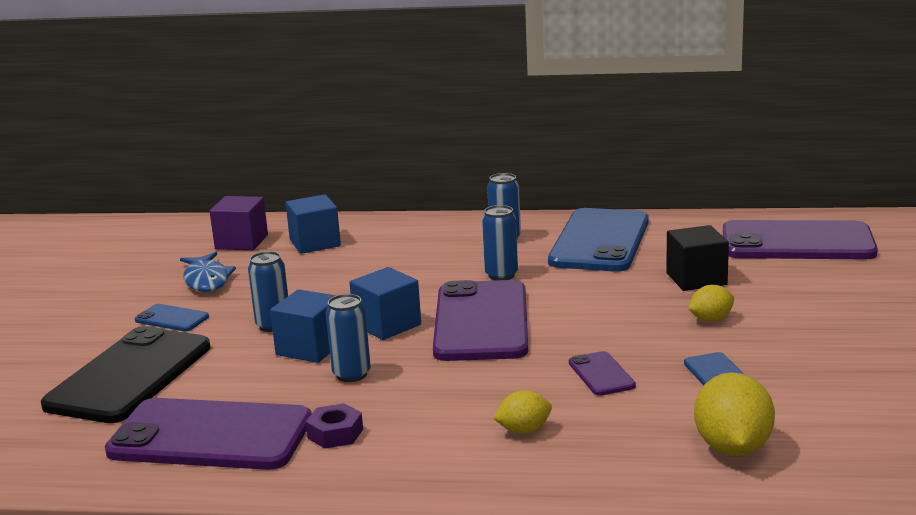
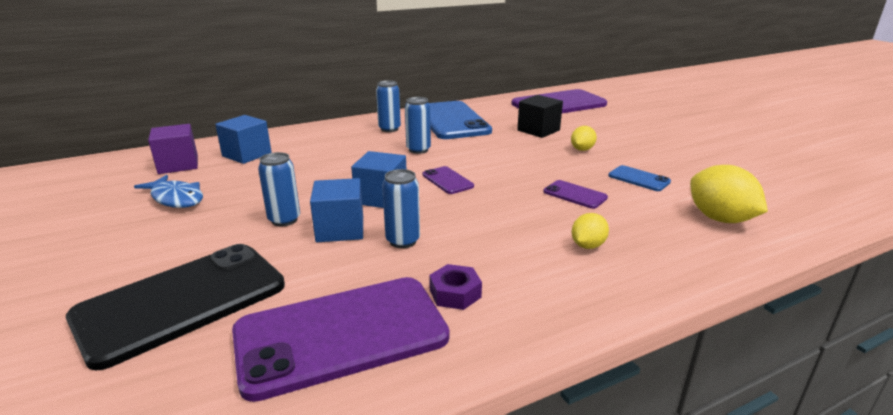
camera: 35 degrees left, 5 degrees up
black phone [41,326,210,423] -> black phone turned 60 degrees clockwise [66,244,285,370]
blue phone [135,304,209,331] -> none
purple phone [433,280,528,361] -> purple phone [422,166,474,194], size x0.44

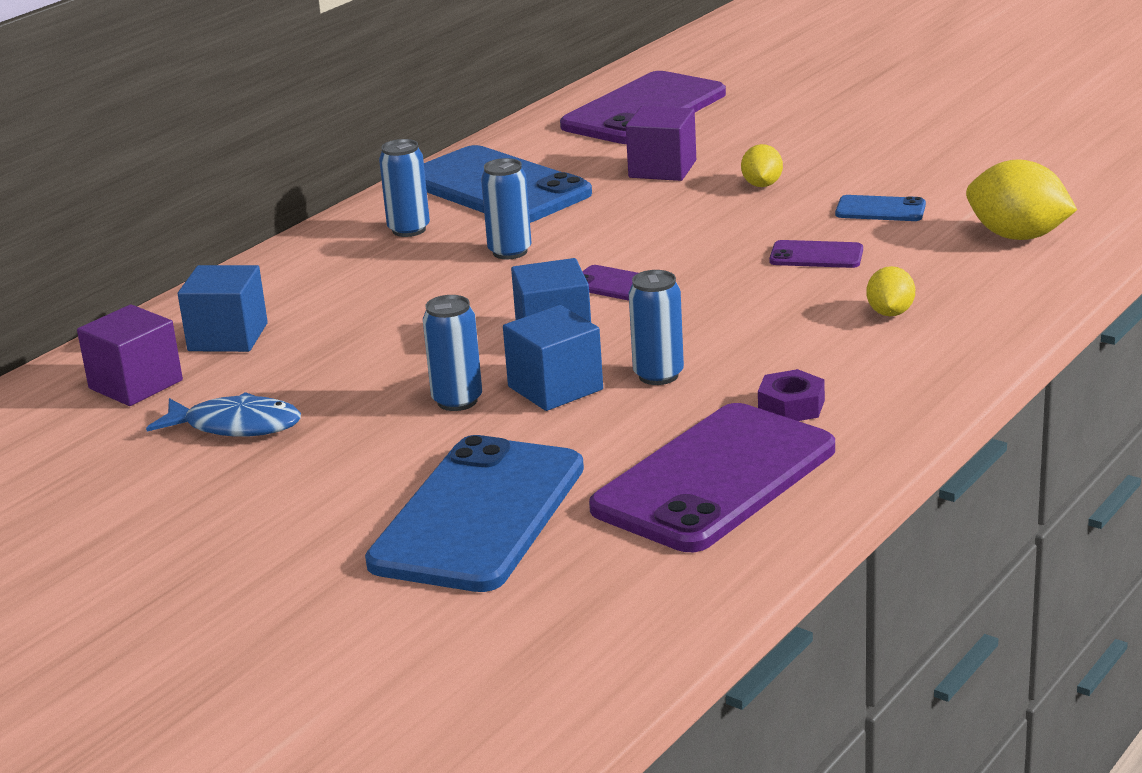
camera: 25 degrees left, 0 degrees up
black phone [66,244,285,370] -> blue phone [365,435,584,592]
black cube [517,95,563,138] -> purple cube [626,106,696,181]

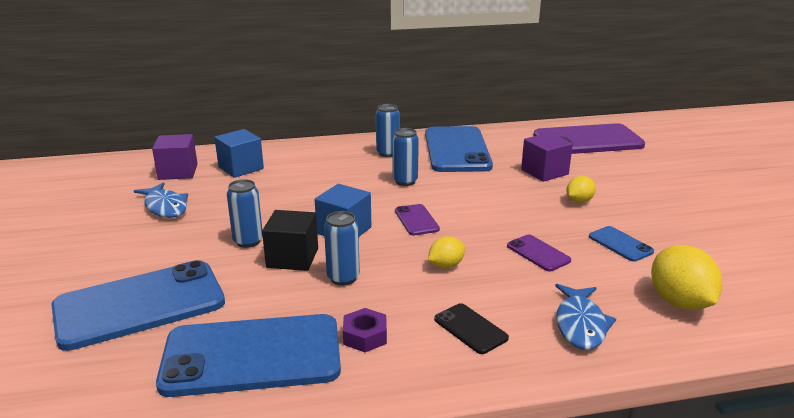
camera: 40 degrees right, 0 degrees up
blue cube [503,305,603,411] -> black cube [262,210,318,271]
purple phone [589,403,835,552] -> blue phone [156,314,341,397]
yellow lemon [866,266,915,316] -> yellow lemon moved to [428,236,465,269]
none -> black phone [434,303,509,354]
none -> blue fish [555,284,616,350]

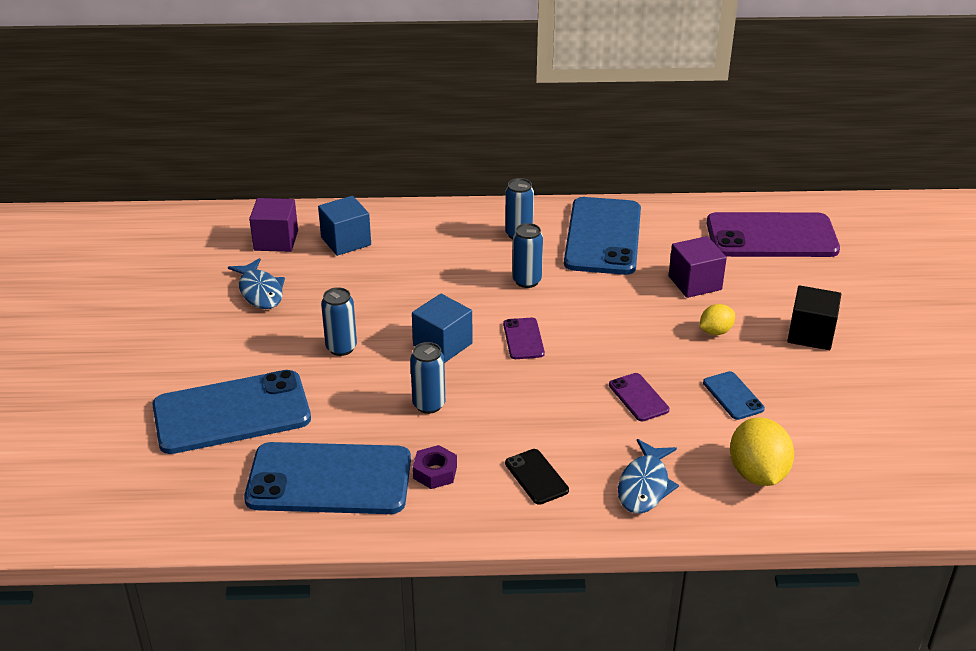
camera: 10 degrees right, 10 degrees up
black cube [262,210,318,271] -> black cube moved to [787,285,841,350]
yellow lemon [428,236,465,269] -> none

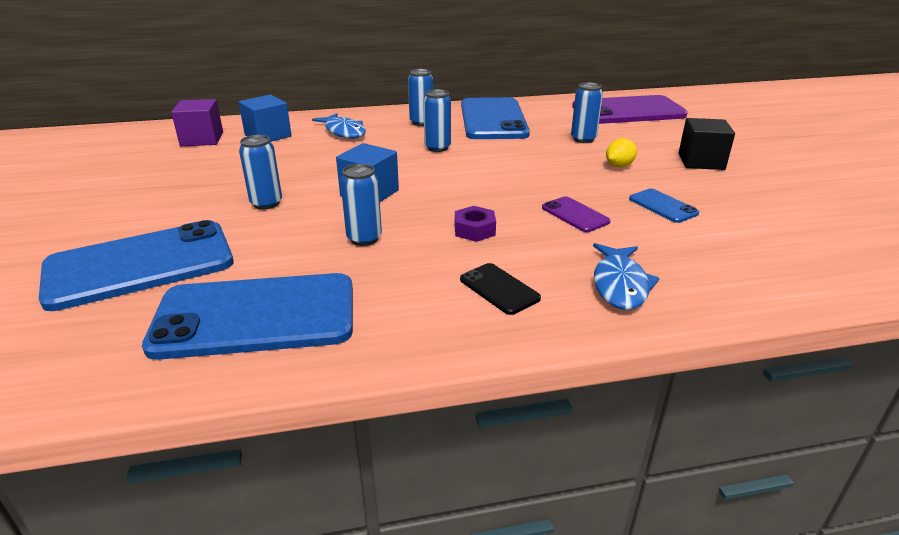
camera: 10 degrees left, 5 degrees down
blue fish [228,258,285,309] -> blue fish moved to [312,113,366,139]
purple nut [413,445,457,489] -> purple nut moved to [455,206,496,242]
purple phone [503,318,545,359] -> none
purple cube [669,236,727,298] -> blue can [571,82,603,143]
yellow lemon [730,417,794,486] -> none

